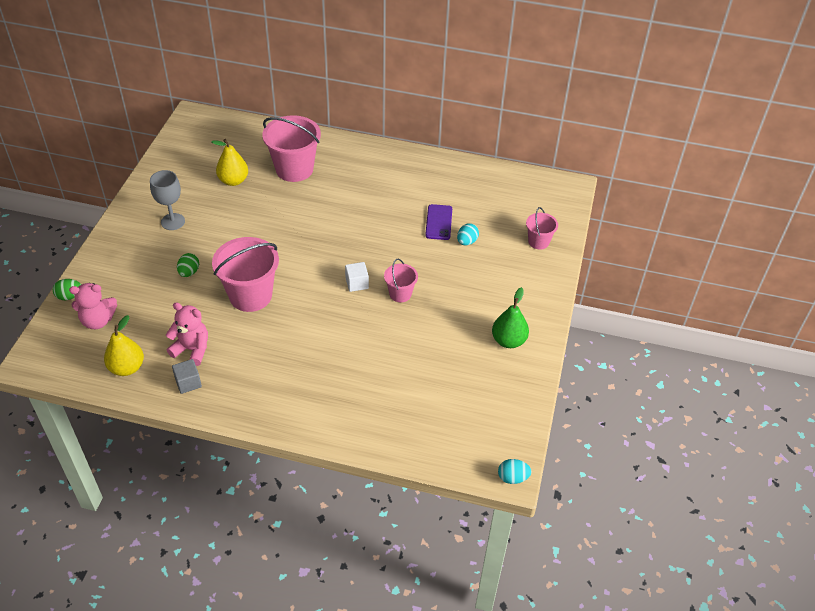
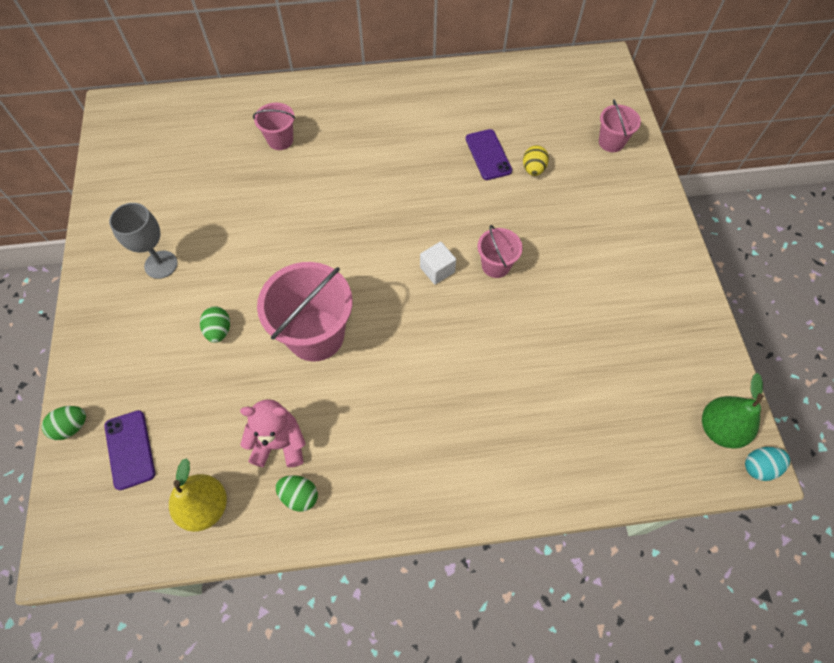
camera: 20 degrees left, 15 degrees up
pink teddy bear [69,283,117,329] -> purple phone [104,410,155,490]
grey cube [172,359,202,394] -> green egg [276,475,318,512]
yellow pear [211,139,248,186] -> none
pink bucket [262,115,321,182] -> pink bucket [253,103,295,150], size x0.53
turquoise egg [457,223,479,245] -> yellow egg [523,145,549,176]
green pear [492,287,529,348] -> green pear moved to [702,373,764,449]

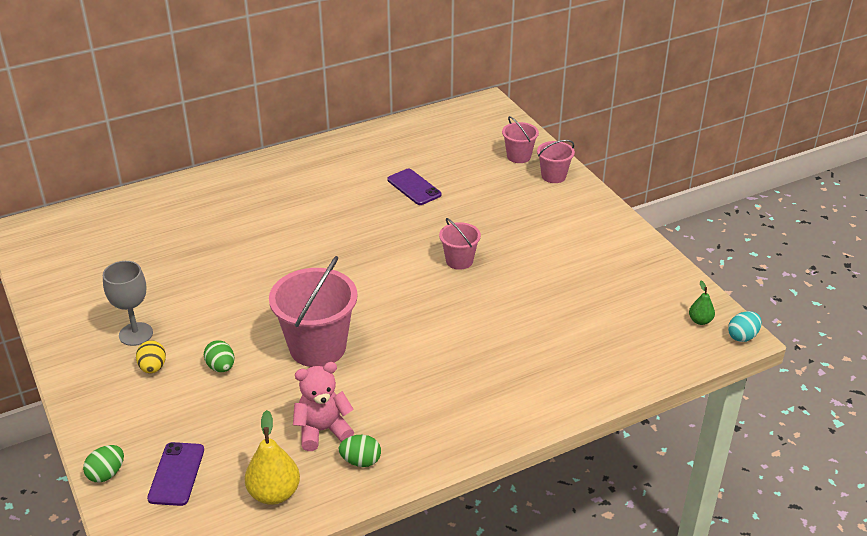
camera: 20 degrees left, 25 degrees down
purple phone [104,410,155,490] -> purple phone turned 45 degrees clockwise [147,442,204,506]
pink bucket [253,103,295,150] -> pink bucket moved to [537,140,575,183]
white cube [420,242,456,284] -> none
yellow egg [523,145,549,176] -> yellow egg moved to [136,340,166,373]
green pear [702,373,764,449] -> green pear [689,281,715,325], size x0.55

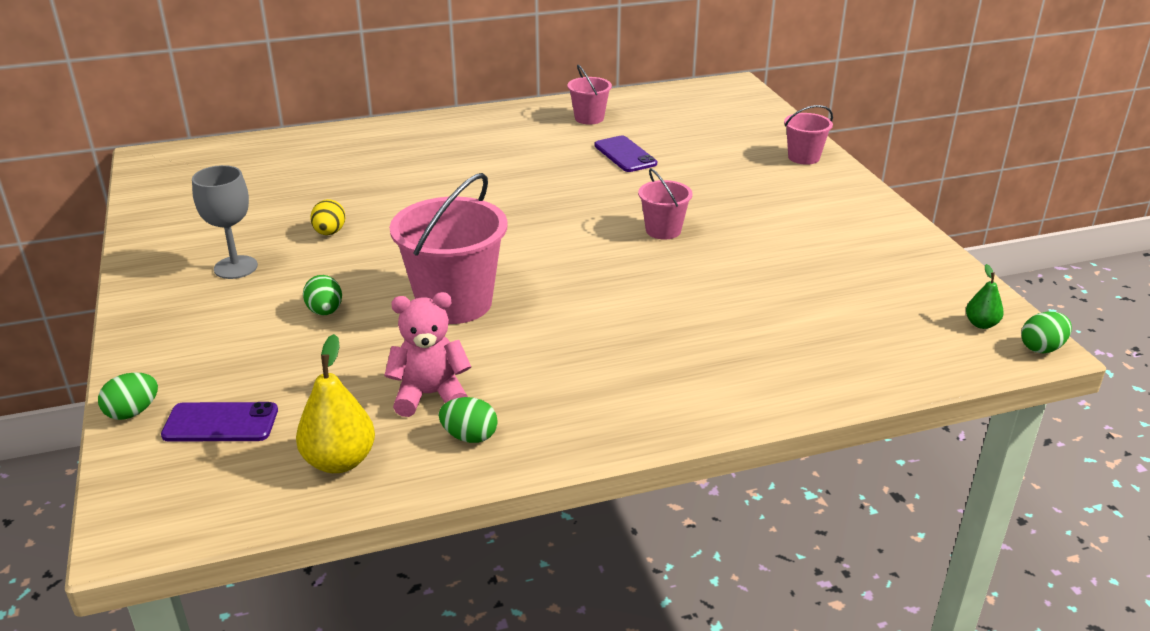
camera: 10 degrees right, 5 degrees down
yellow egg [136,340,166,373] -> yellow egg moved to [310,199,346,235]
purple phone [147,442,204,506] -> purple phone turned 75 degrees clockwise [161,402,278,442]
pink bucket [502,116,539,163] -> pink bucket moved to [568,64,612,125]
turquoise egg [728,311,762,342] -> green egg [1021,312,1072,353]

